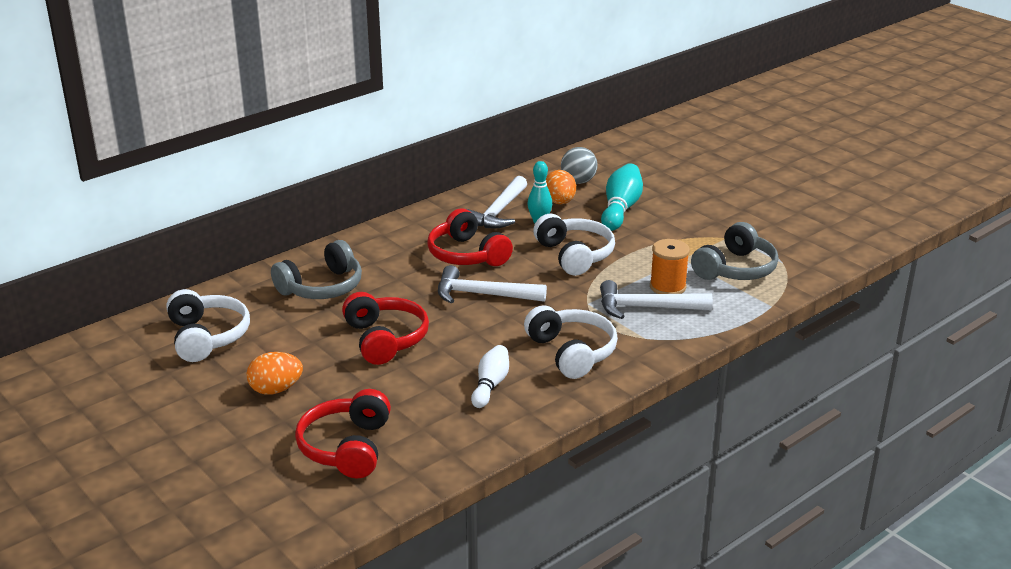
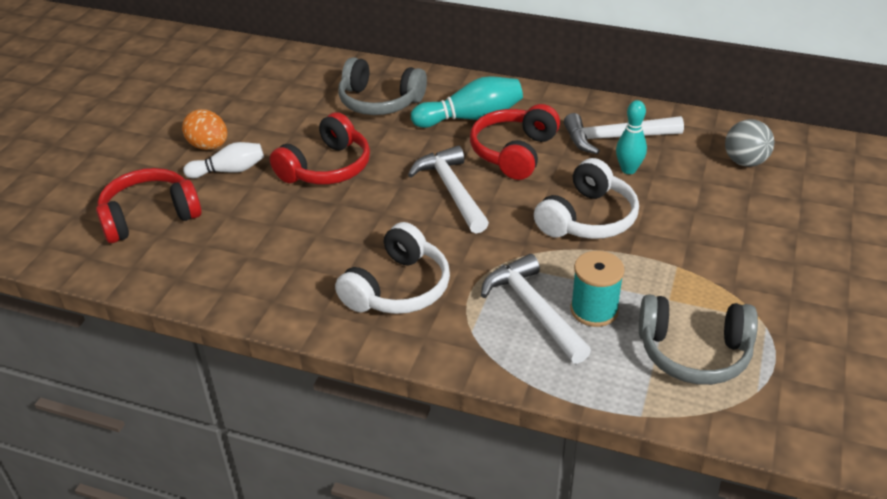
camera: 60 degrees right, 10 degrees up
white headphones [166,289,250,362] -> none
white bowling pin [471,345,509,408] -> white bowling pin moved to [183,142,264,178]
orange egg [546,170,576,204] -> none
turquoise bowling pin [601,163,643,231] -> turquoise bowling pin moved to [411,76,523,128]
orange spool [650,239,690,294] -> turquoise spool [570,251,625,327]

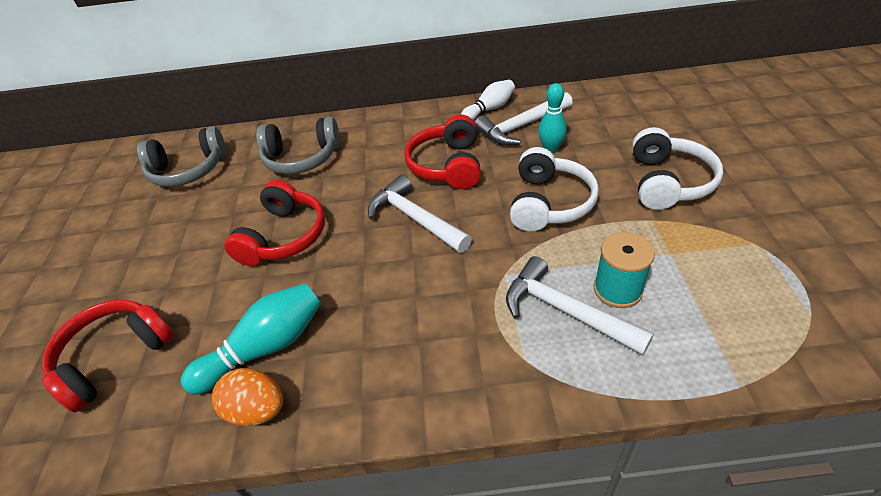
camera: 20 degrees left, 5 degrees up
orange egg [182,109,228,150] -> orange egg moved to [212,368,283,426]
white bowling pin [183,142,264,178] -> white bowling pin moved to [461,80,515,120]
white headphones [335,222,450,314] -> white headphones moved to [632,127,723,210]
turquoise bowling pin [411,76,523,128] -> turquoise bowling pin moved to [181,283,321,395]
grey headphones [639,294,758,385] -> grey headphones moved to [137,126,226,187]
grey ball [725,119,774,167] -> none

